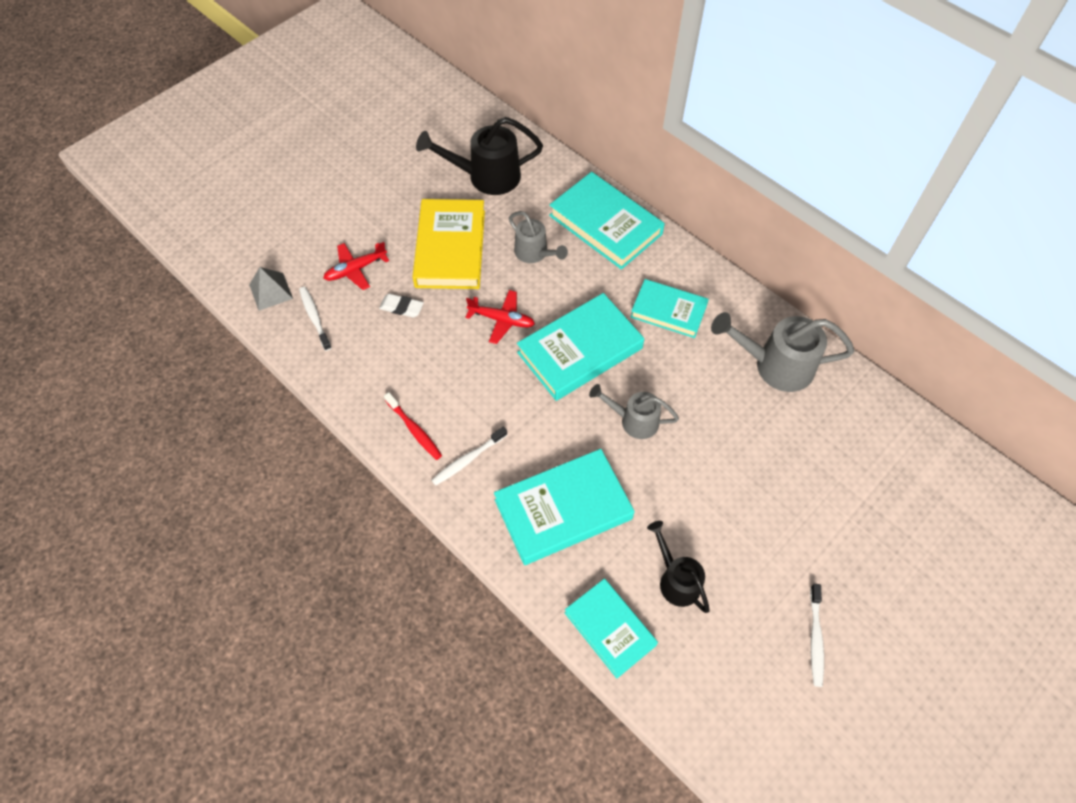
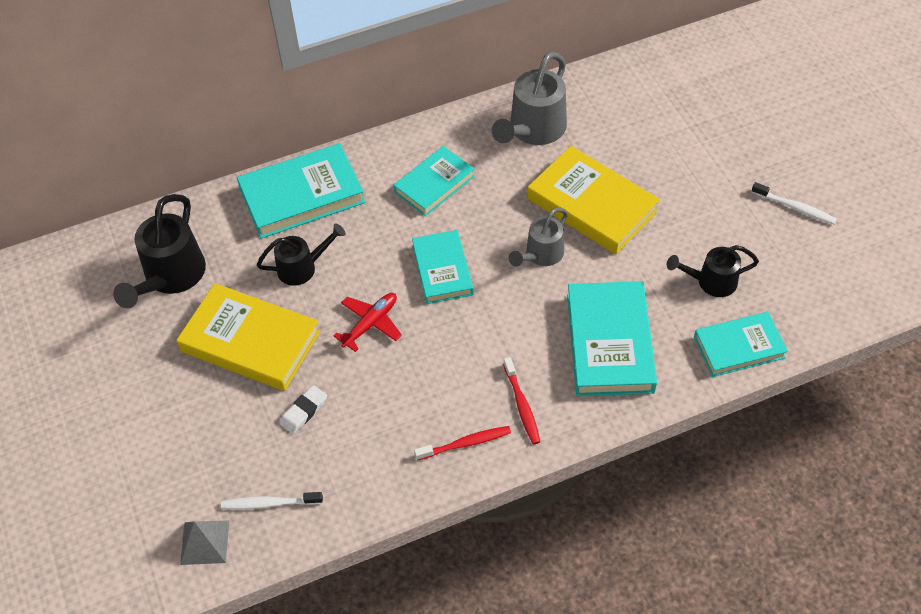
camera: 65 degrees left, 5 degrees down
red plane [323,242,389,290] -> none
white toothbrush [431,427,507,486] -> red toothbrush [503,357,540,444]
grey watering can [509,211,568,263] -> black watering can [257,224,346,286]
turquoise book [517,293,644,401] -> turquoise book [412,230,473,304], size x0.65
none -> yellow book [527,146,660,254]

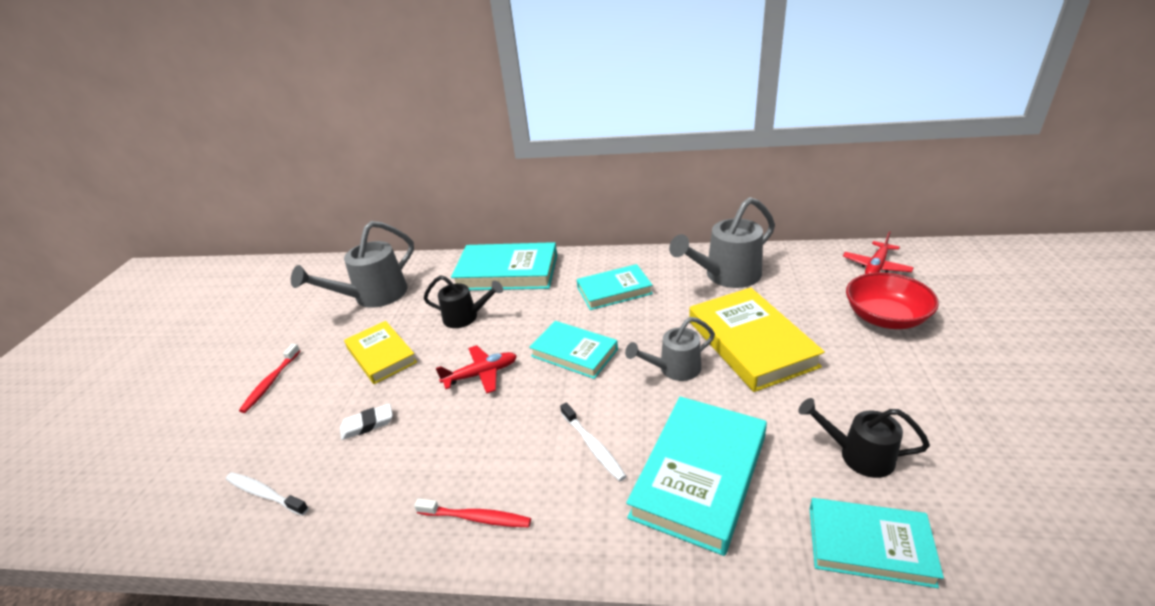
camera: 30 degrees right, 20 degrees down
black watering can [113,194,206,308] -> grey watering can [291,221,414,308]
yellow book [176,283,320,391] -> yellow book [344,321,417,384], size x0.65
grey pyramid [180,521,229,565] -> none
turquoise book [412,230,473,304] -> turquoise book turned 75 degrees counterclockwise [529,321,618,379]
red toothbrush [503,357,540,444] -> red toothbrush moved to [239,344,300,413]
white toothbrush [751,182,837,224] -> white toothbrush moved to [560,402,627,482]
none -> red plane [843,231,914,274]
none -> red bowl [846,272,939,329]

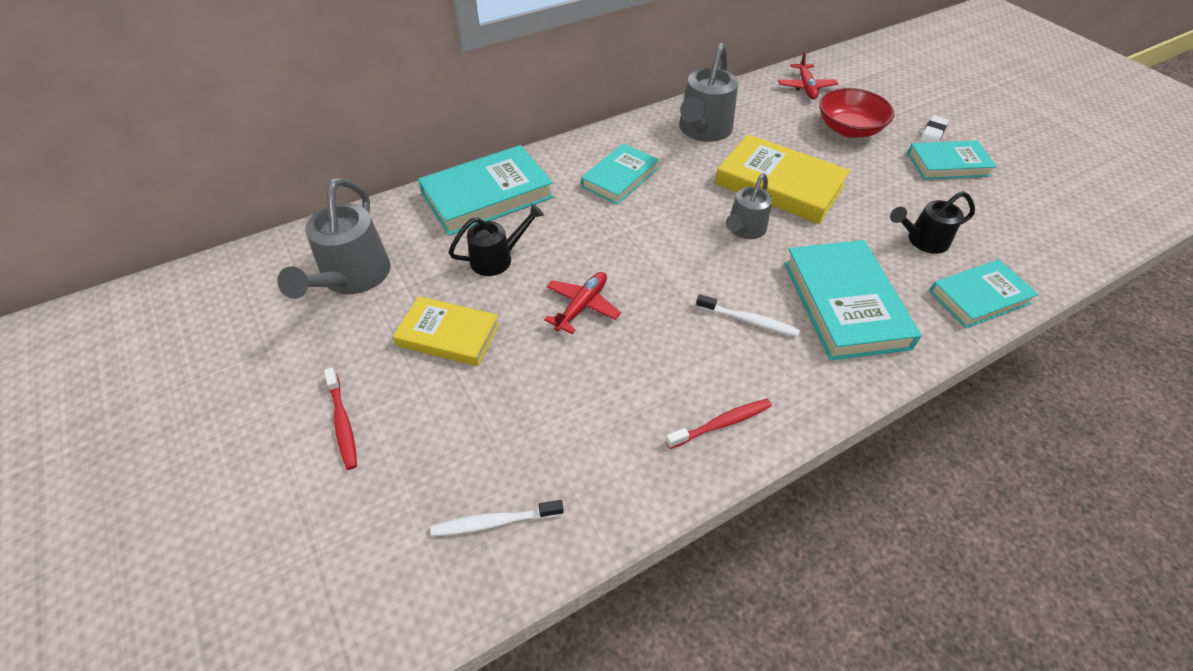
camera: 40 degrees left, 15 degrees up
white eraser [340,404,393,440] -> white eraser moved to [920,115,949,143]
turquoise book [529,321,618,379] -> turquoise book moved to [907,140,997,180]

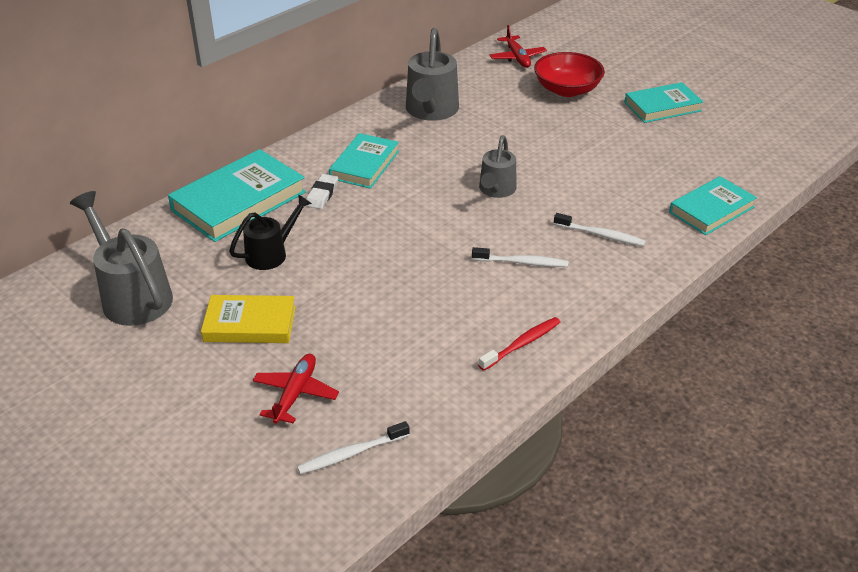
camera: 15 degrees left, 10 degrees down
grey watering can [277,177,390,299] -> grey watering can turned 150 degrees clockwise [70,191,173,326]
red toothbrush [324,367,357,470] -> none
red plane [544,272,621,334] -> red plane moved to [253,354,339,424]
yellow book [715,134,850,224] -> none
turquoise book [784,240,922,360] -> white toothbrush [554,213,646,246]
black watering can [890,191,975,254] -> none
white eraser [920,115,949,143] -> white eraser moved to [306,174,338,209]

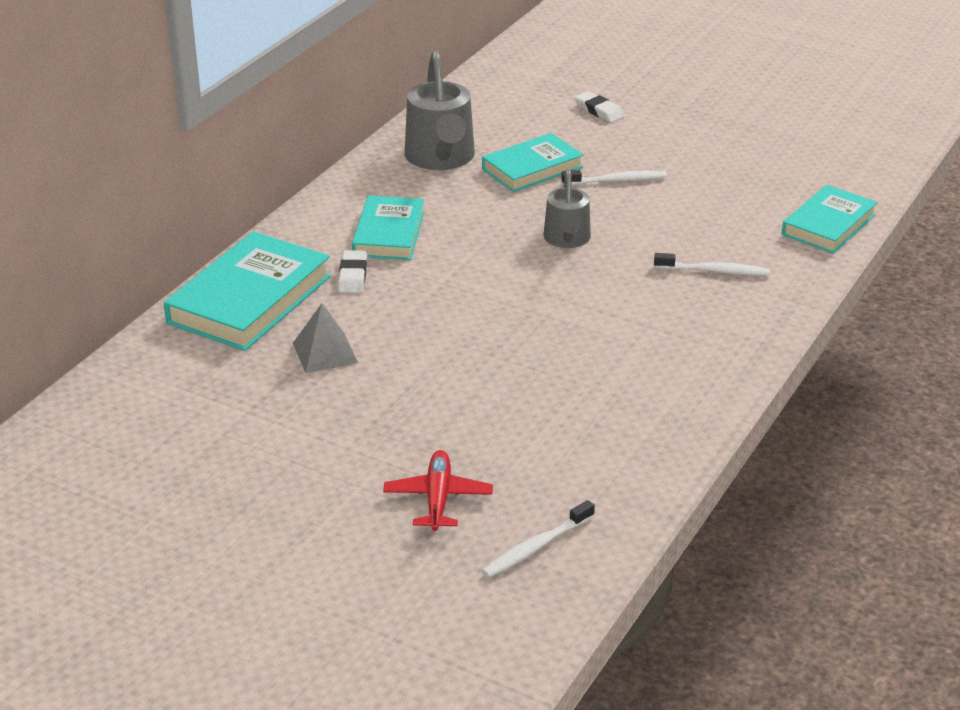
camera: 15 degrees left, 5 degrees down
grey watering can [70,191,173,326] -> none
yellow book [201,295,296,343] -> none
black watering can [229,194,312,270] -> grey pyramid [293,303,358,373]
white toothbrush [472,247,568,267] -> white toothbrush moved to [561,170,667,186]
red toothbrush [478,317,560,371] -> none
red plane [490,25,547,68] -> none
red bowl [534,52,605,97] -> white eraser [574,91,624,123]
turquoise book [624,82,703,123] -> turquoise book moved to [482,133,584,192]

